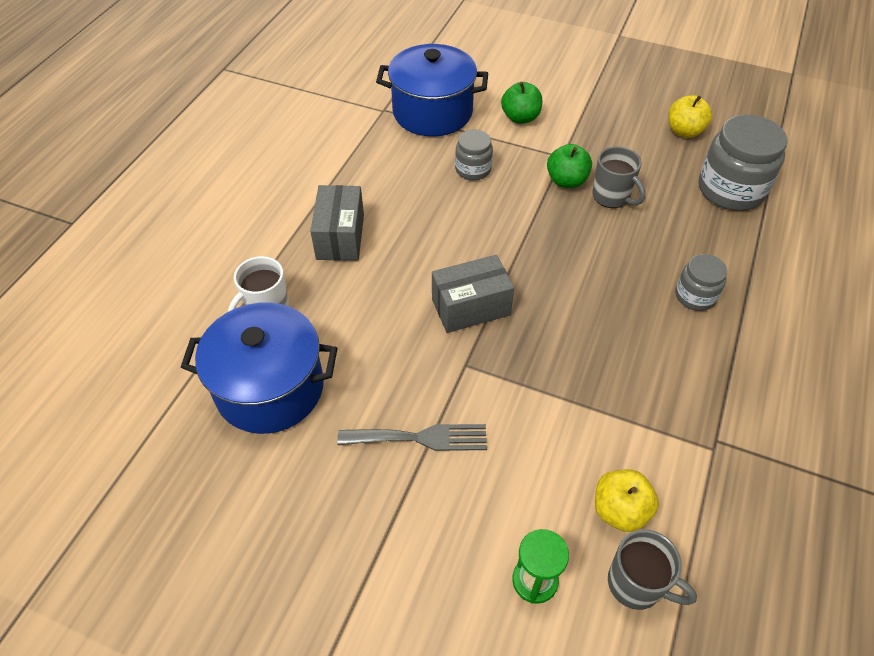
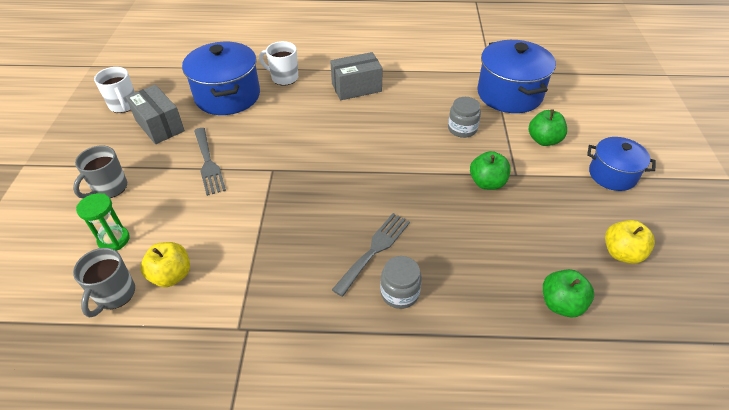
camera: 70 degrees right, 5 degrees down
grey box [432,255,514,333] -> grey box moved to [126,85,185,144]
grey mug [593,146,646,208] -> grey mug moved to [73,145,127,198]
grey jar [699,115,787,211] -> green apple [543,269,594,317]
none -> white mug [94,67,135,113]
none -> grey fork [332,213,410,297]
none -> blue pot [587,137,656,191]

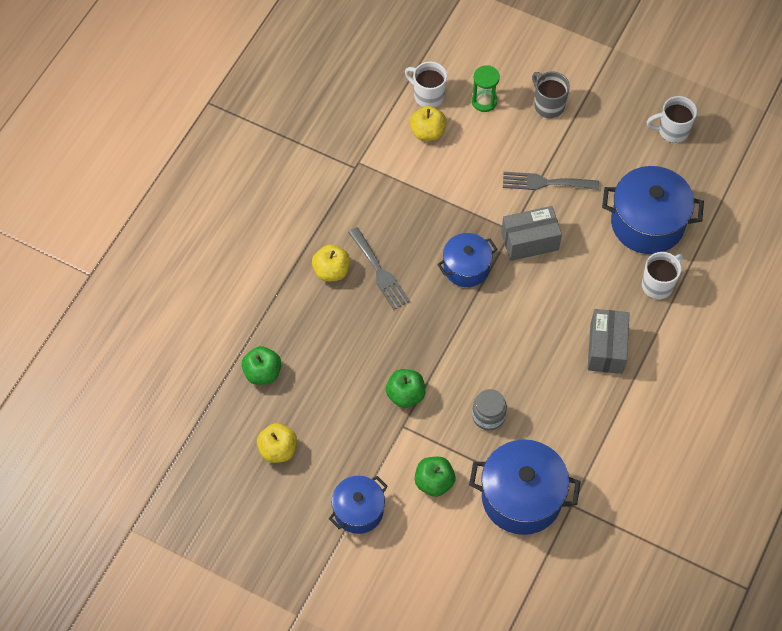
camera: 115 degrees right, 15 degrees up
grey mug [73,248,135,317] -> white mug [405,61,447,107]
grey box [126,85,185,144] -> grey box moved to [501,206,562,261]
grey jar [380,256,422,309] -> yellow apple [312,244,350,282]
none -> blue pot [437,233,498,287]

